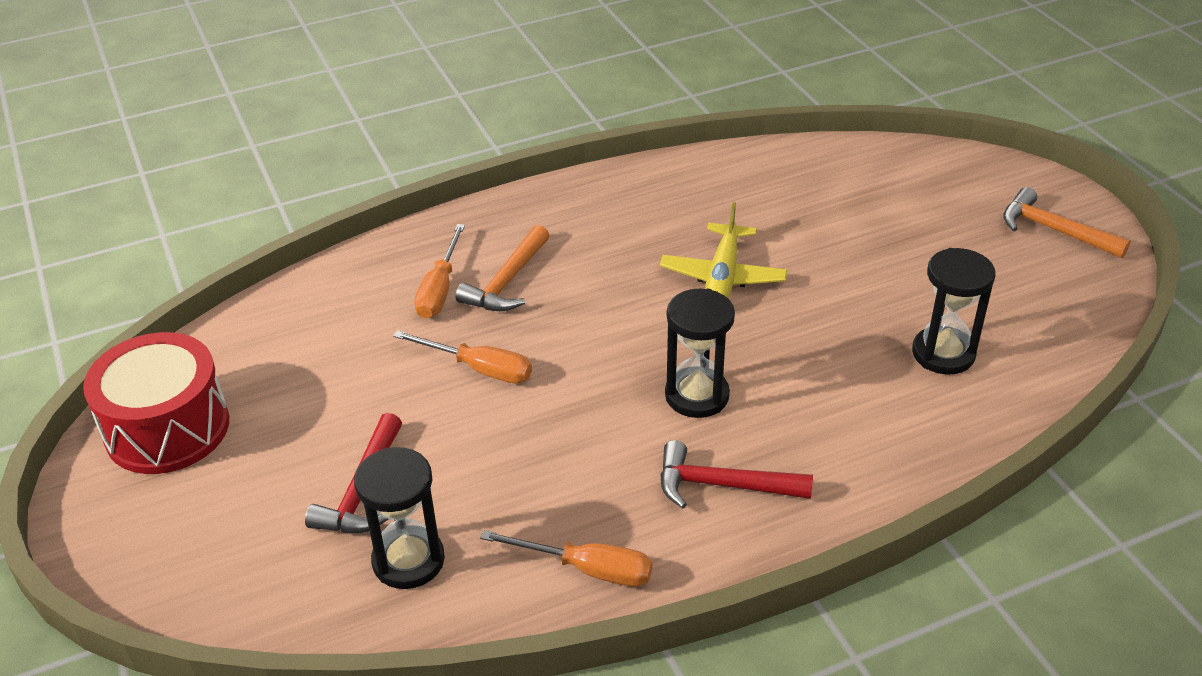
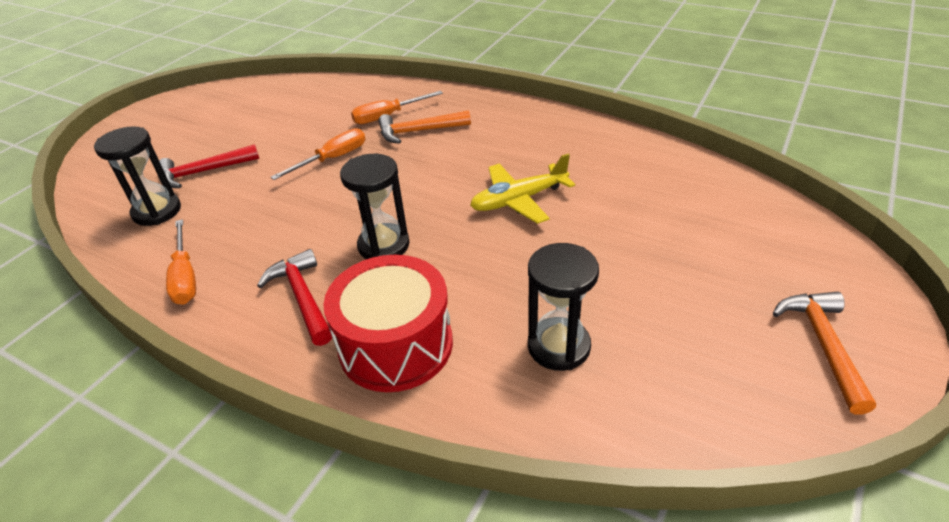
camera: 55 degrees right, 0 degrees up
red drum [83,332,229,474] -> red drum moved to [323,255,453,392]
orange screwdriver [393,330,532,384] -> orange screwdriver turned 120 degrees counterclockwise [271,128,365,180]

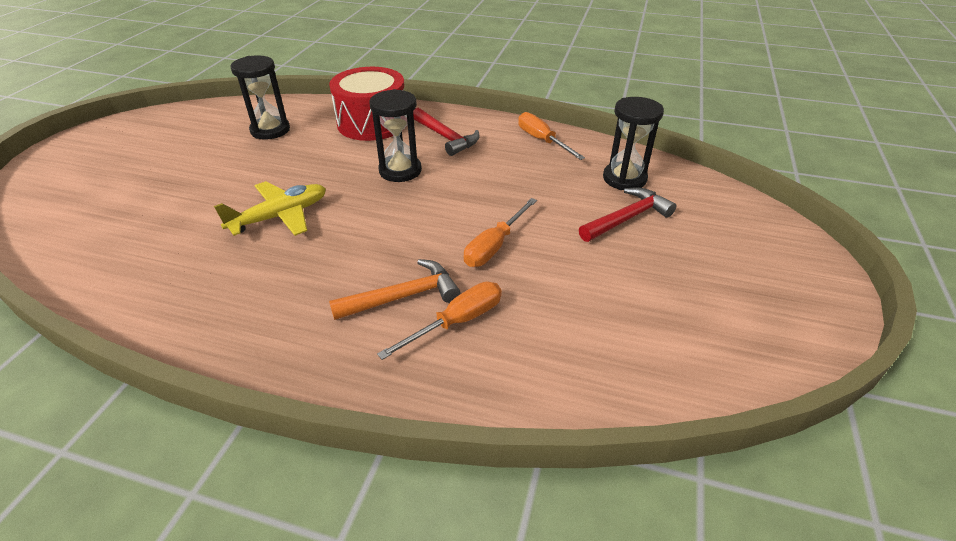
camera: 165 degrees right, 0 degrees up
orange hammer [773,292,876,414] -> none

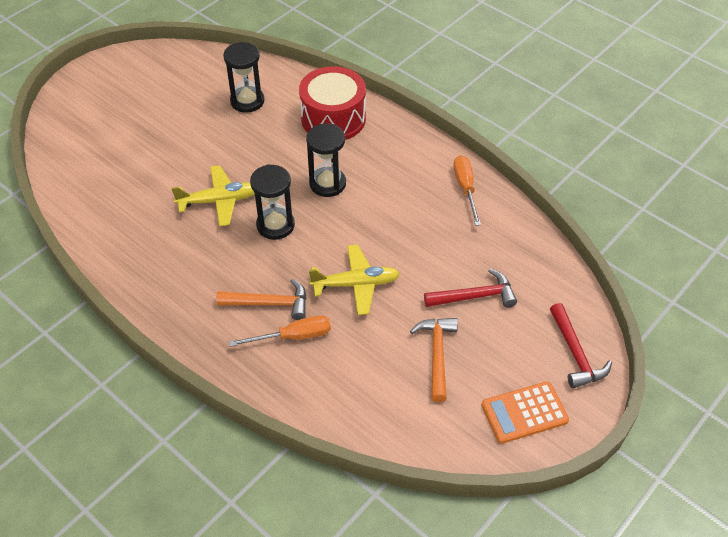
camera: 25 degrees right, 10 degrees up
red hammer [413,108,480,156] -> red hammer moved to [550,303,612,388]
orange screwdriver [464,198,537,267] -> yellow plane [309,244,400,315]
black hourglass [603,97,664,190] -> black hourglass moved to [250,164,295,240]
none -> orange hammer [410,318,458,402]
none -> orange calculator [481,381,569,444]

